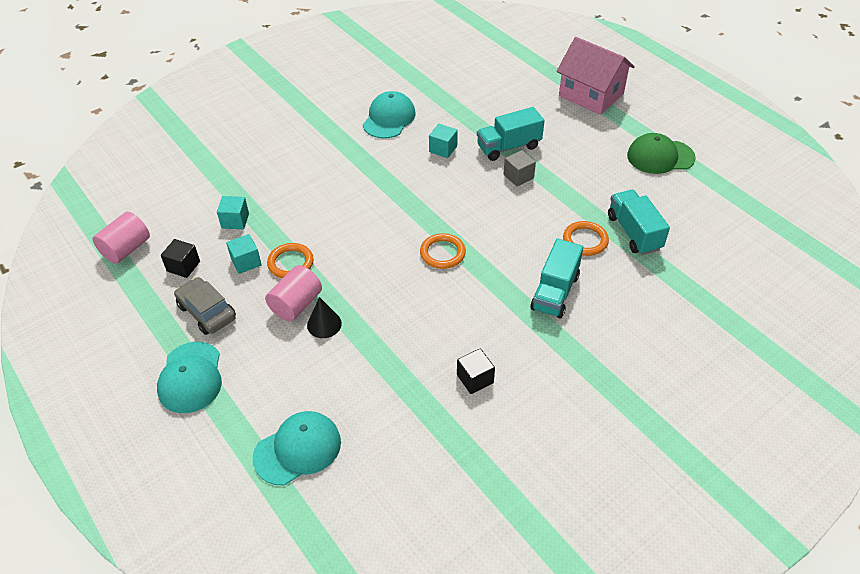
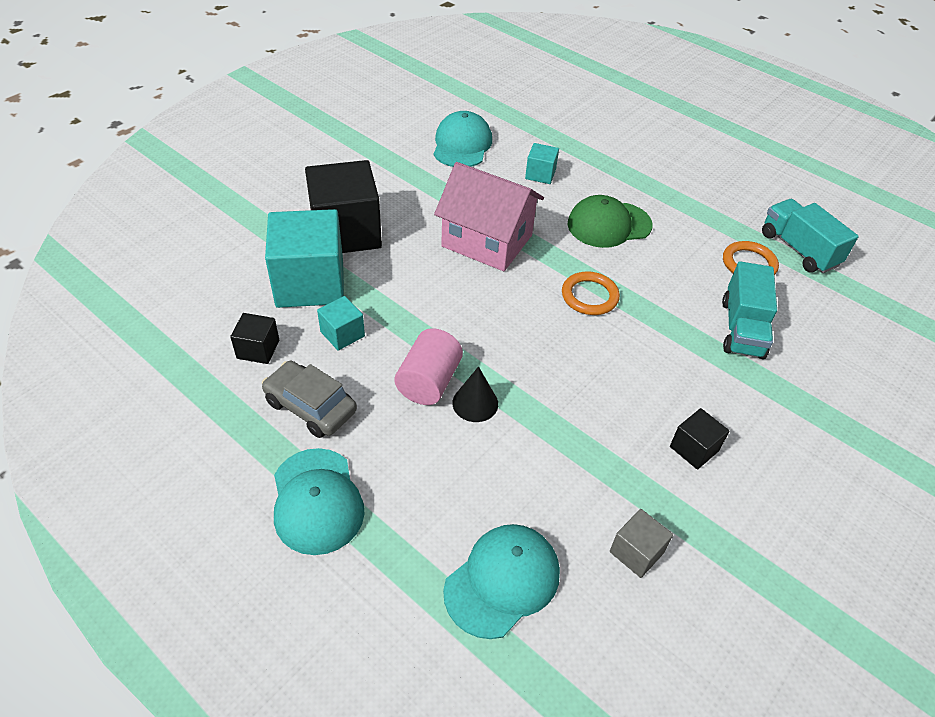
camera: 15 degrees left, 0 degrees up
pink cylinder [93,212,150,264] -> none
turquoise cube [217,196,249,229] -> turquoise cube [265,209,344,308], size x2.15
orange ring [267,243,314,278] -> none
turquoise truck [477,107,544,161] -> none
grey cube [504,150,536,186] -> grey cube moved to [610,509,673,578]
pink house [556,37,635,115] -> pink house moved to [434,162,544,271]
green cap [627,133,696,174] -> green cap moved to [568,195,653,248]
none -> black cube [305,160,382,253]

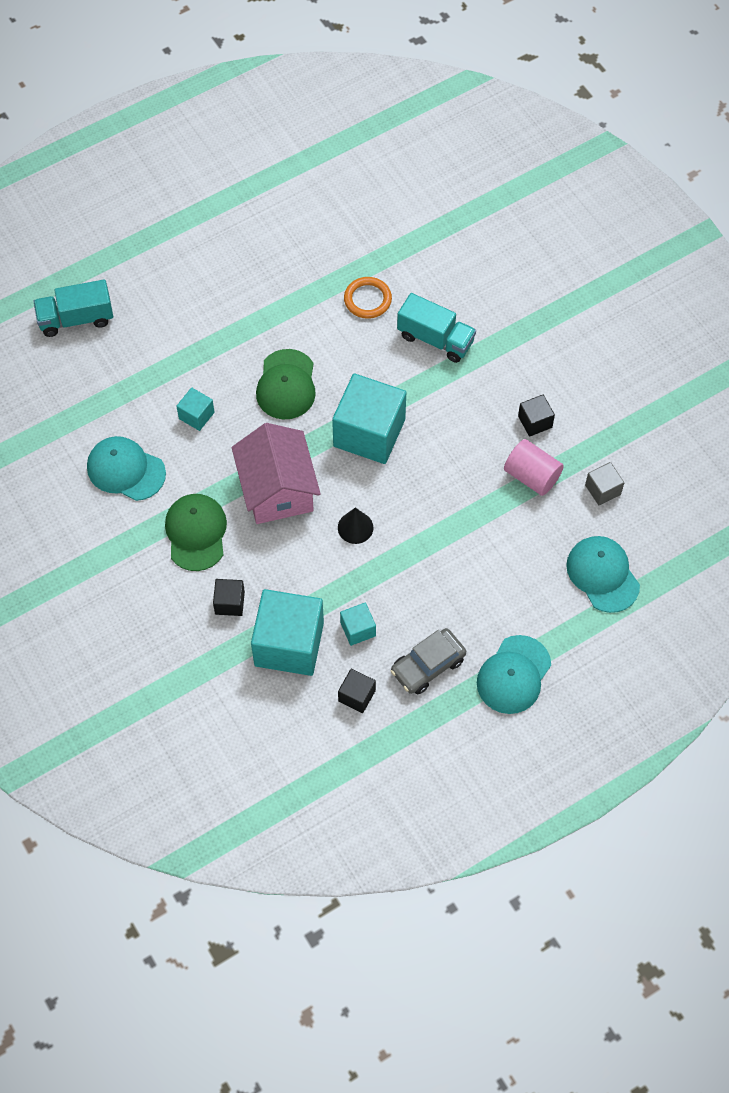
camera: 70 degrees left, 15 degrees up
turquoise cap [274,448,365,555] -> turquoise cap turned 120 degrees clockwise [477,635,551,714]
black cube [305,160,382,253] -> black cube [213,579,245,616], size x0.46
pink cylinder [395,328,463,405] -> pink cylinder moved to [504,439,564,496]
pink house [434,162,544,271] -> pink house turned 60 degrees counterclockwise [232,423,321,524]
black cone [452,366,498,422] -> black cone moved to [338,507,374,544]
orange ring [562,272,620,315] -> turquoise cube [332,374,406,464]
turquoise truck [762,199,859,273] -> turquoise truck moved to [33,280,113,337]
none -> green cap [165,494,227,571]

